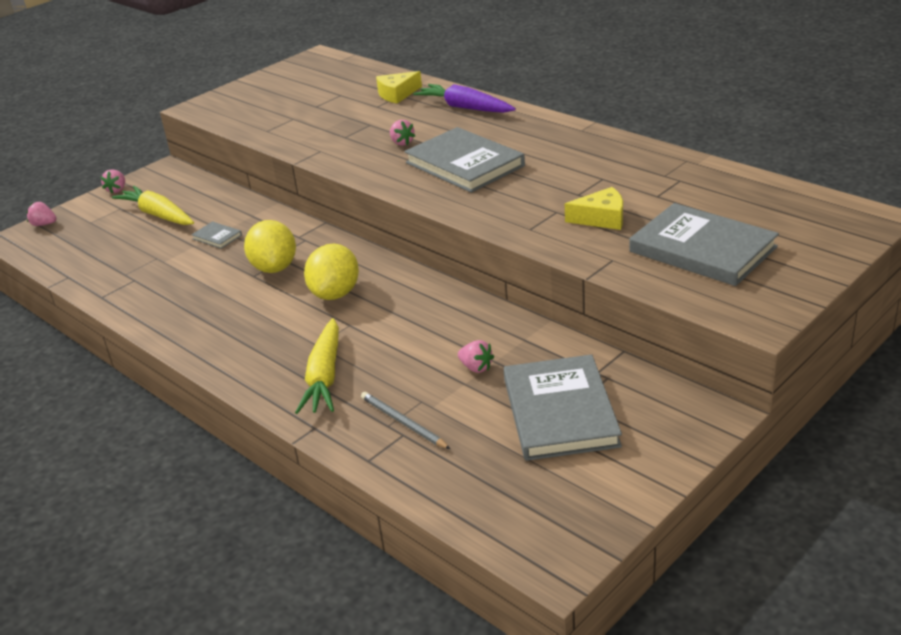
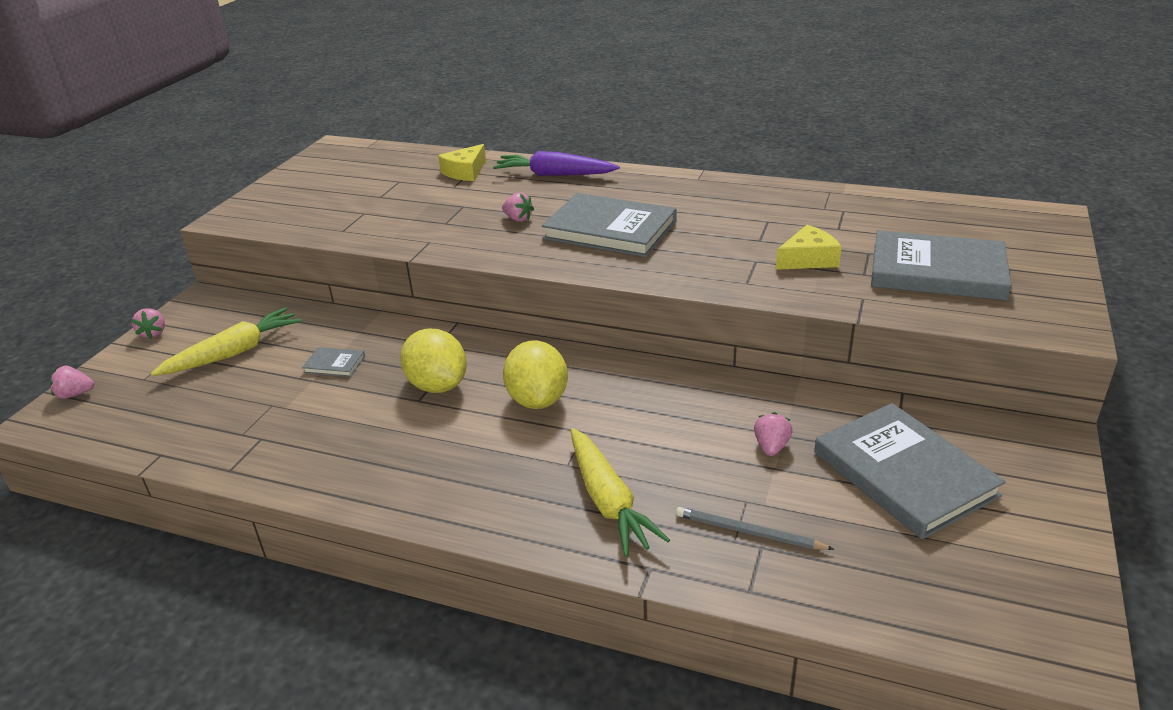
camera: 25 degrees left, 0 degrees up
yellow carrot [112,186,194,225] -> yellow carrot turned 120 degrees clockwise [151,307,302,376]
pink strawberry [458,340,494,373] -> pink strawberry turned 90 degrees counterclockwise [754,412,793,456]

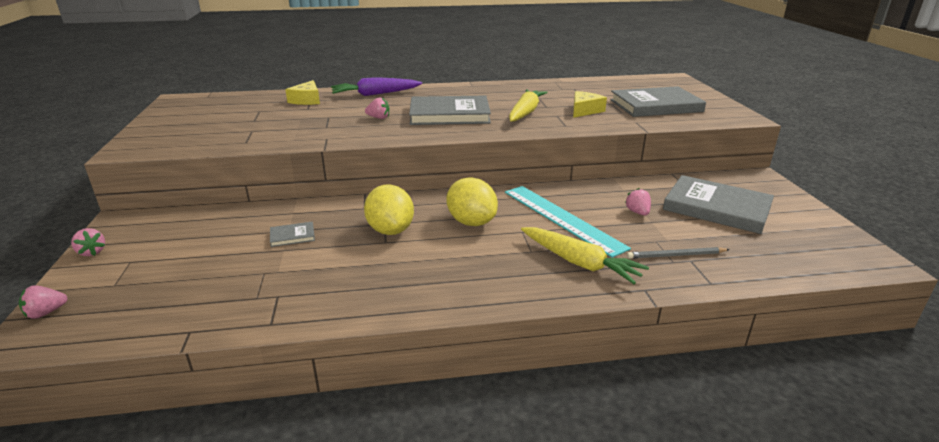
camera: 30 degrees left, 5 degrees down
yellow carrot [151,307,302,376] -> yellow carrot moved to [509,89,548,122]
yellow lemon [400,329,467,393] -> yellow lemon turned 45 degrees clockwise [364,185,414,235]
none -> turquoise ruler [505,186,631,258]

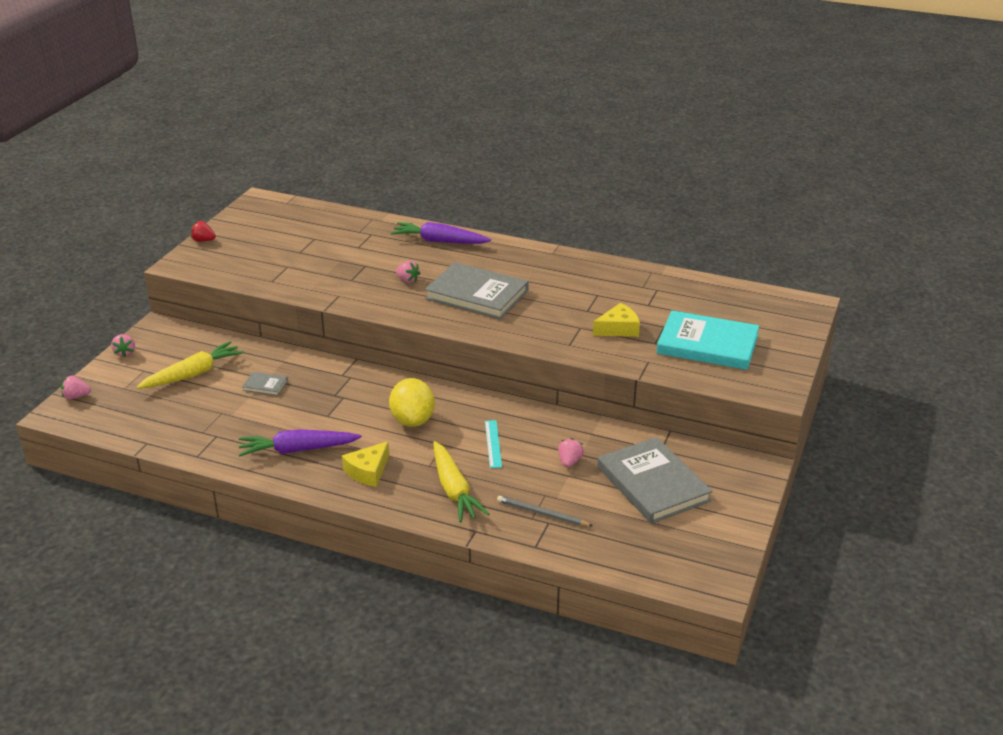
camera: 30 degrees right, 5 degrees up
yellow cheese [285,80,320,105] -> yellow cheese moved to [342,441,389,487]
yellow lemon [364,185,414,235] -> none
turquoise ruler [505,186,631,258] -> turquoise ruler [485,420,502,468], size x0.48
yellow carrot [509,89,548,122] -> yellow carrot moved to [136,341,244,389]
grey book [610,86,706,117] -> turquoise book [657,310,759,370]
none -> red strawberry [191,221,216,242]
none -> purple carrot [238,429,362,457]

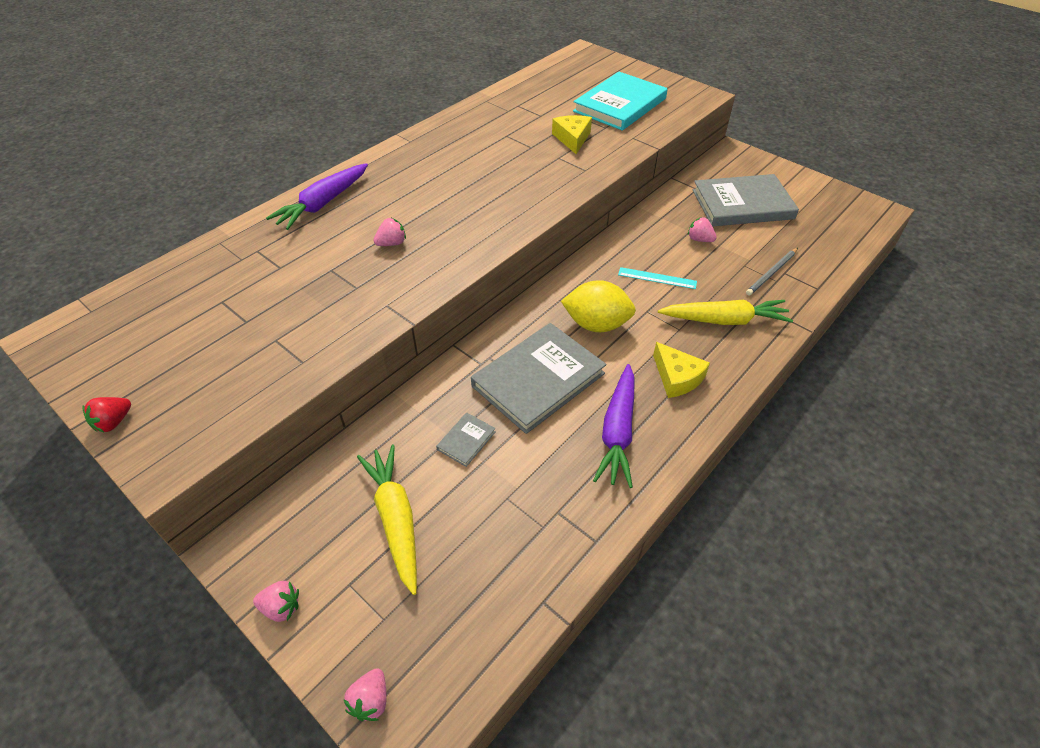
camera: 70 degrees left, 15 degrees up
grey book [425,262,529,319] -> grey book moved to [471,323,606,434]

